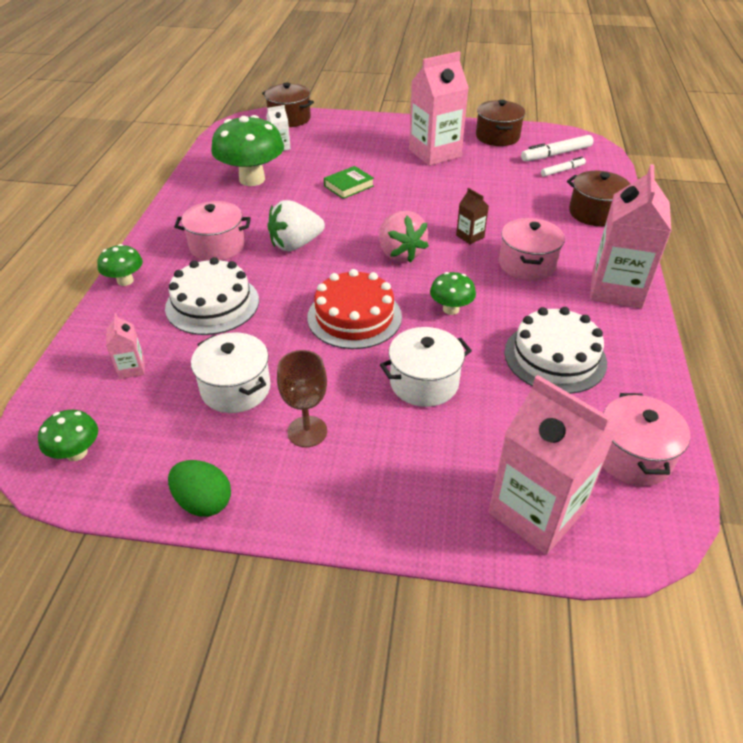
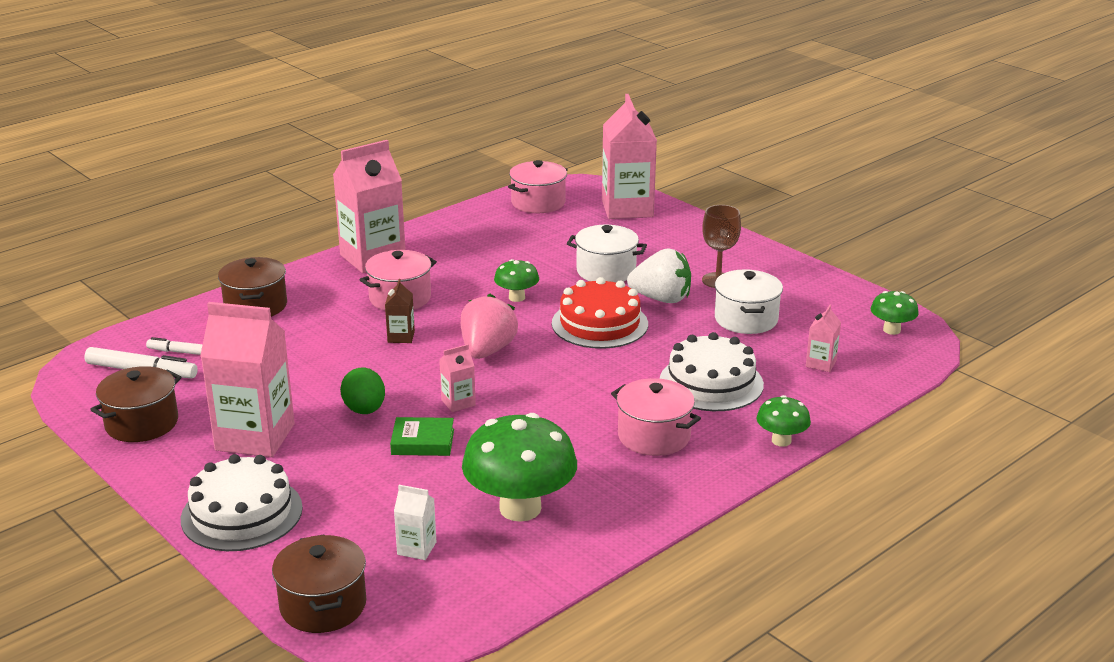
camera: 140 degrees left, 15 degrees down
green egg [168,460,231,517] -> green egg moved to [340,368,385,414]
white strawberry [267,200,325,251] -> white strawberry moved to [627,249,691,303]
white cake [504,307,607,394] -> white cake moved to [181,454,303,551]
none -> pink carton [439,344,476,412]

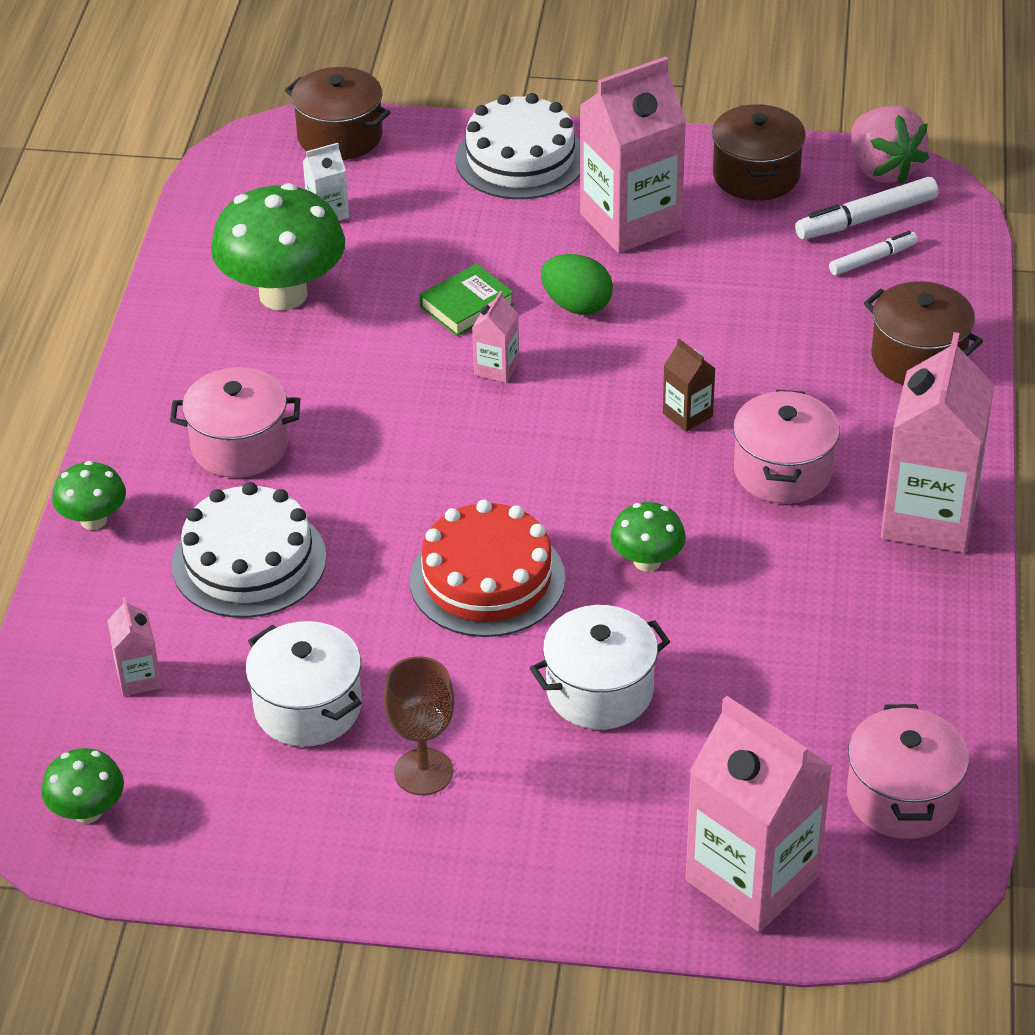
camera: 140 degrees right, 15 degrees up
pink strawberry [461,294,518,359] -> pink strawberry moved to [851,106,929,184]
white strawberry [627,249,691,303] -> none

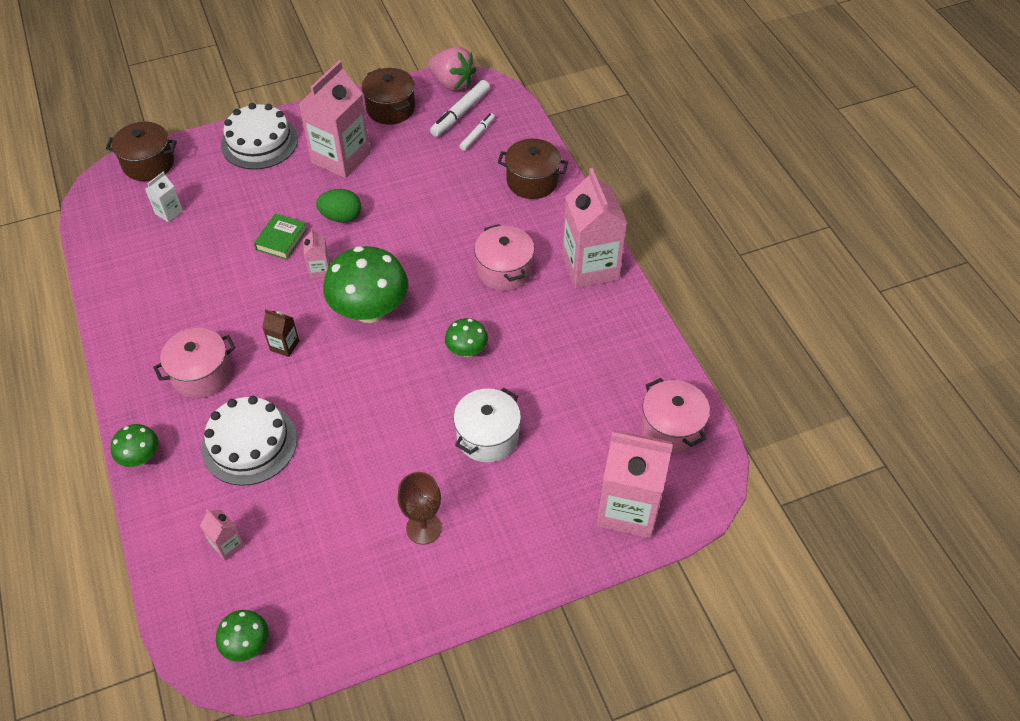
camera: 30 degrees left, 10 degrees up
green mushroom [211,183,345,311] -> green mushroom moved to [323,246,408,323]
white pot [245,621,361,747] -> none
red cake [410,500,565,637] -> none
brown carton [663,339,716,432] -> brown carton moved to [262,309,299,357]

